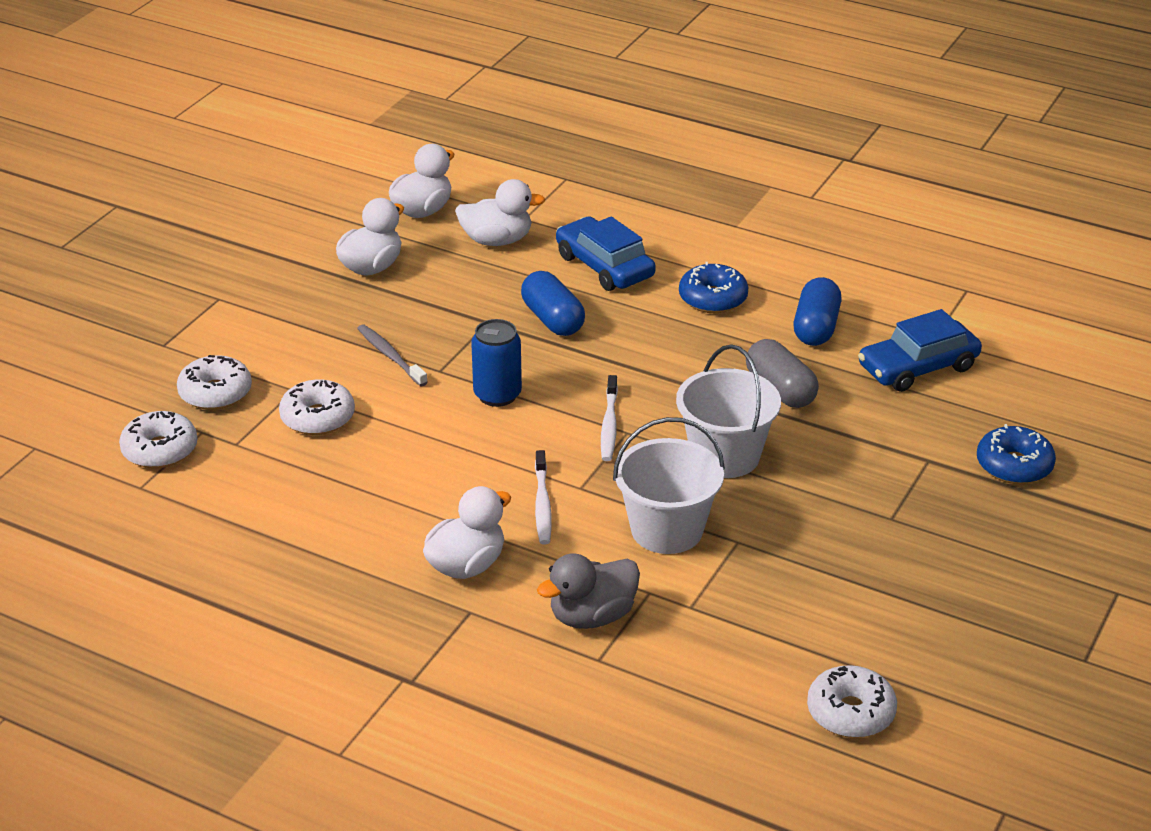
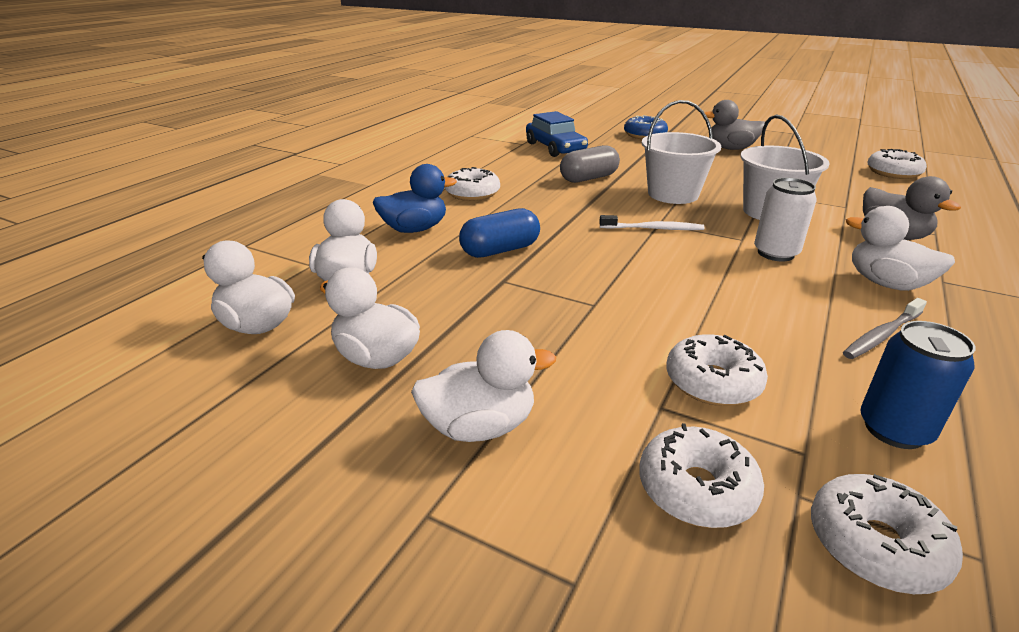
camera: 90 degrees left, 5 degrees down
grey toothbrush [357,324,428,386] -> grey toothbrush moved to [843,298,927,359]
blue can [471,319,522,407] -> blue can moved to [860,321,976,449]
white toothbrush [535,450,552,544] -> white can [754,178,817,262]
blue car [556,216,656,291] -> blue duck [373,164,457,233]
blue donut [679,262,748,313] -> white donut [445,167,500,201]
blue capsule [794,277,842,346] -> none
none -> white duck [411,330,556,442]
none -> grey duck [704,100,765,150]

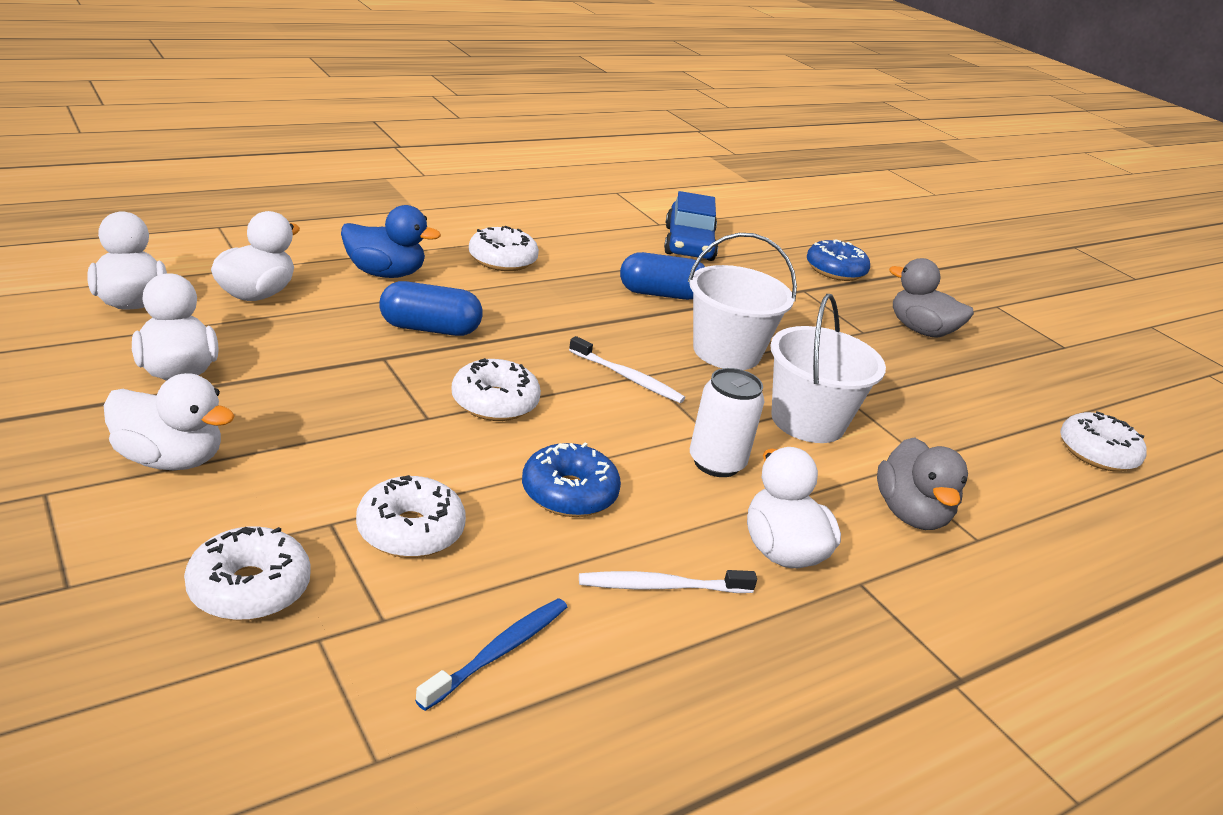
camera: 25 degrees right, 0 degrees up
grey capsule [560,145,620,183] -> blue capsule [620,252,705,300]
white donut [811,474,963,594] -> white donut moved to [452,358,541,421]
grey toothbrush [843,298,927,359] -> white toothbrush [579,570,757,593]
blue can [860,321,976,449] -> blue toothbrush [415,598,567,711]
none -> blue donut [522,442,621,517]

